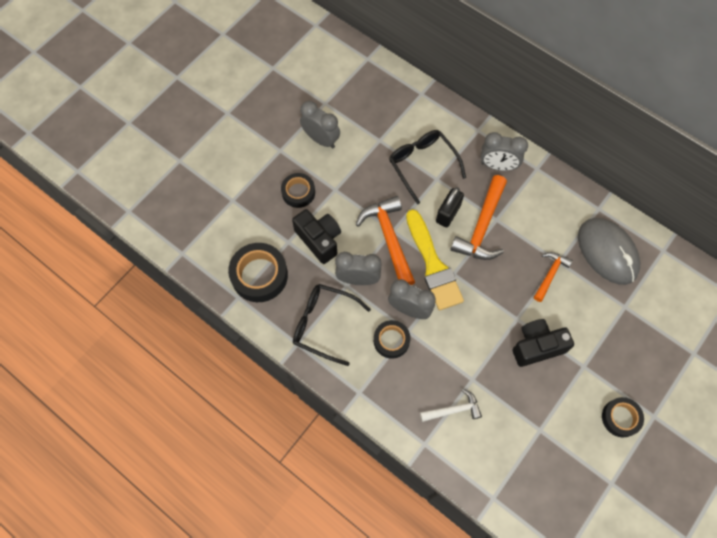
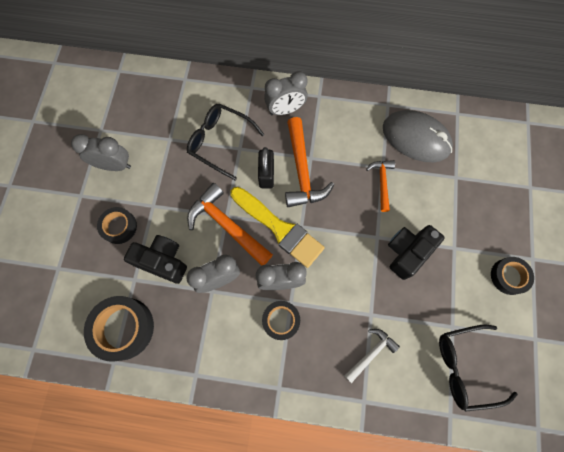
camera: 30 degrees left, 5 degrees up
black glasses [293,284,371,366] -> black glasses moved to [439,324,518,412]

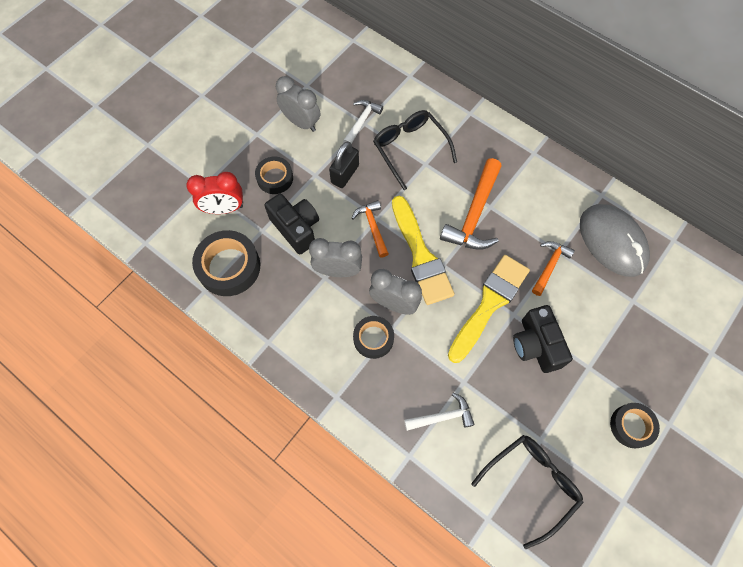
camera: 30 degrees right, 5 degrees down
orange hammer [187,183,273,266] -> orange hammer [352,200,389,258], size x0.58
black padlock [258,147,274,188] -> black padlock moved to [329,141,359,188]
grey clock [264,71,308,115] -> none
black camera [388,225,445,280] -> black camera turned 90 degrees counterclockwise [513,305,573,373]
black glasses [439,324,518,412] -> black glasses turned 120 degrees clockwise [471,435,583,549]
none -> red clock [186,172,243,214]
none -> white hammer [343,100,383,144]
none -> yellow brush [448,255,530,363]

